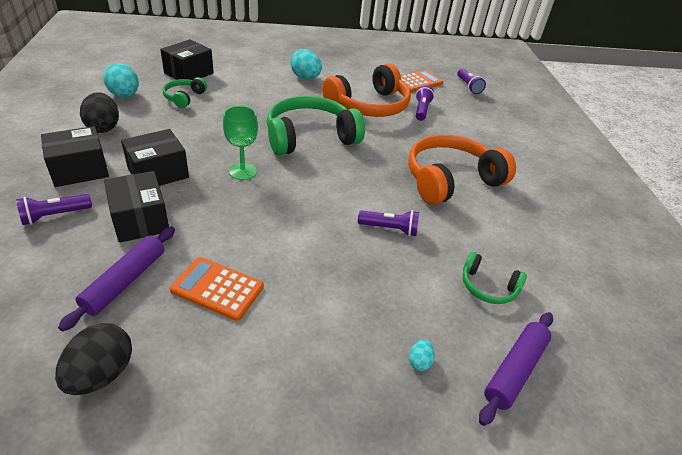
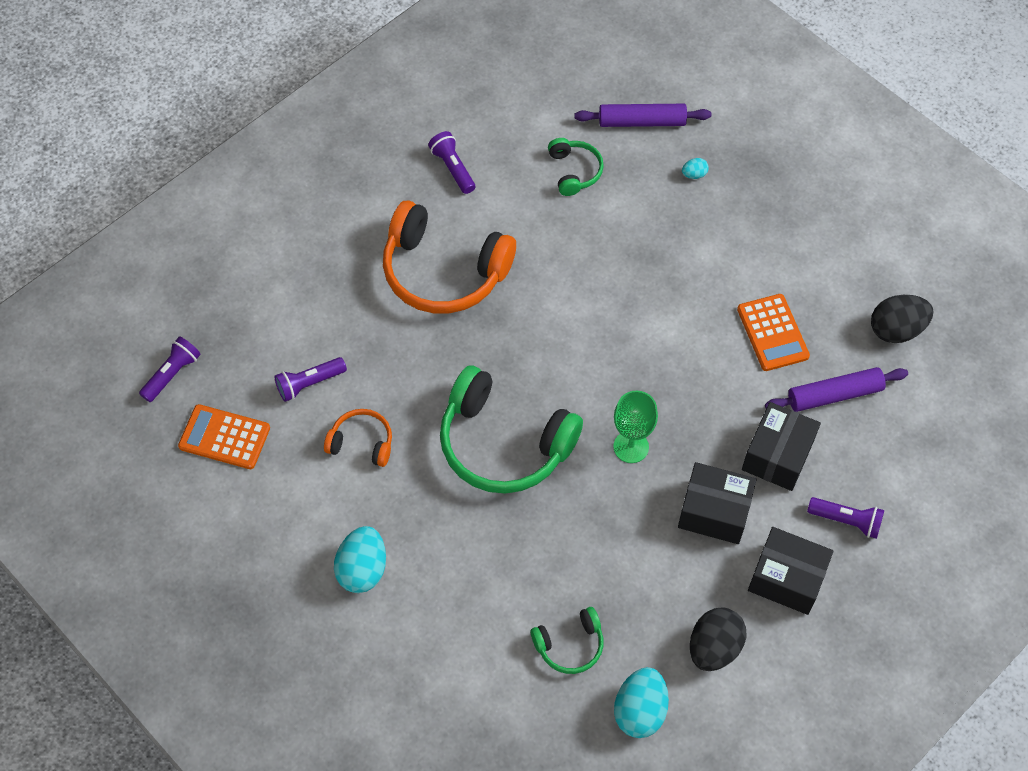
camera: 125 degrees left, 20 degrees up
black box [160,39,214,80] -> none
orange headphones [322,63,411,117] -> orange headphones [324,409,392,467], size x0.49
purple flashlight [358,210,419,236] -> purple flashlight moved to [428,131,475,194]

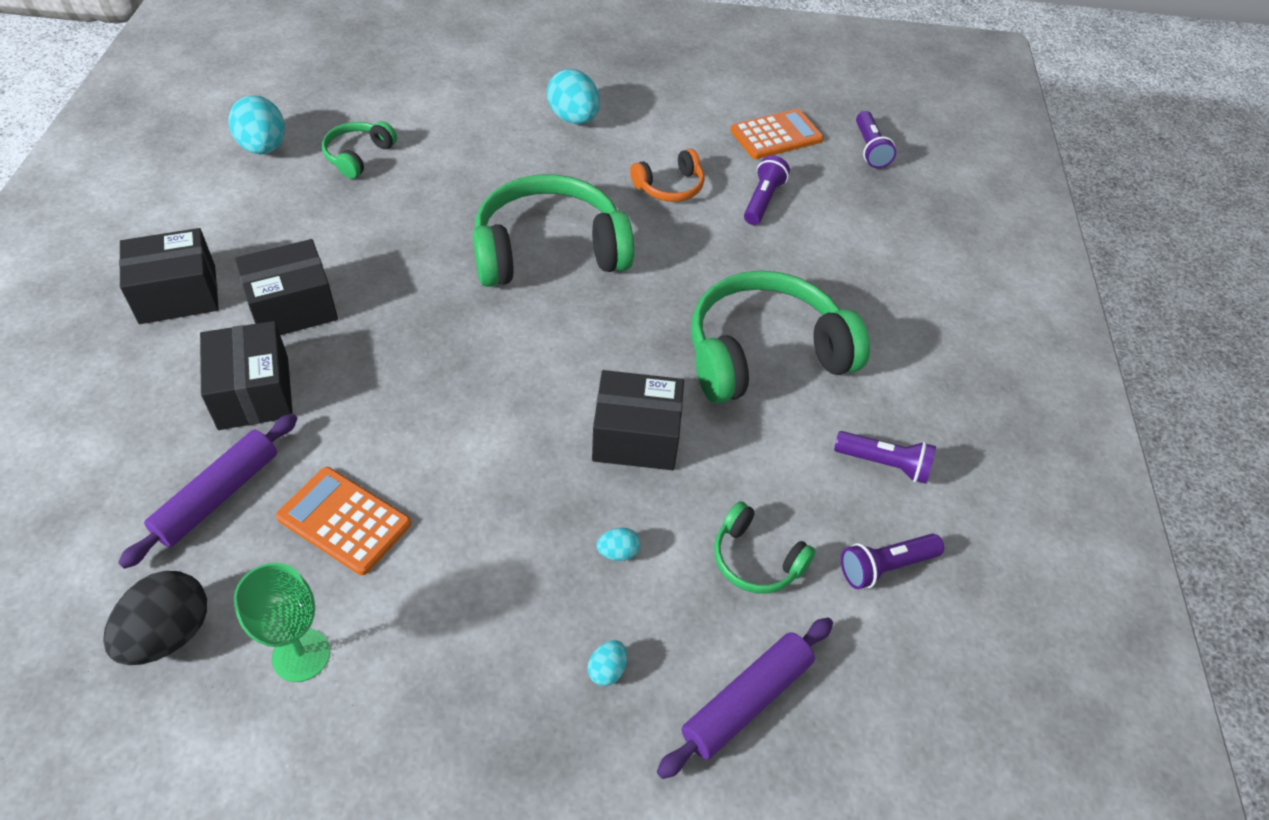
camera: 135 degrees right, 10 degrees down
orange headphones [383,201,516,313] -> green headphones [691,270,870,403]
green goblet [613,391,658,463] -> green goblet moved to [234,563,330,682]
black egg [690,607,746,671] -> none
purple flashlight [807,497,884,539] -> purple flashlight moved to [841,534,944,589]
none -> black box [592,370,684,470]
none -> turquoise egg [597,528,640,561]

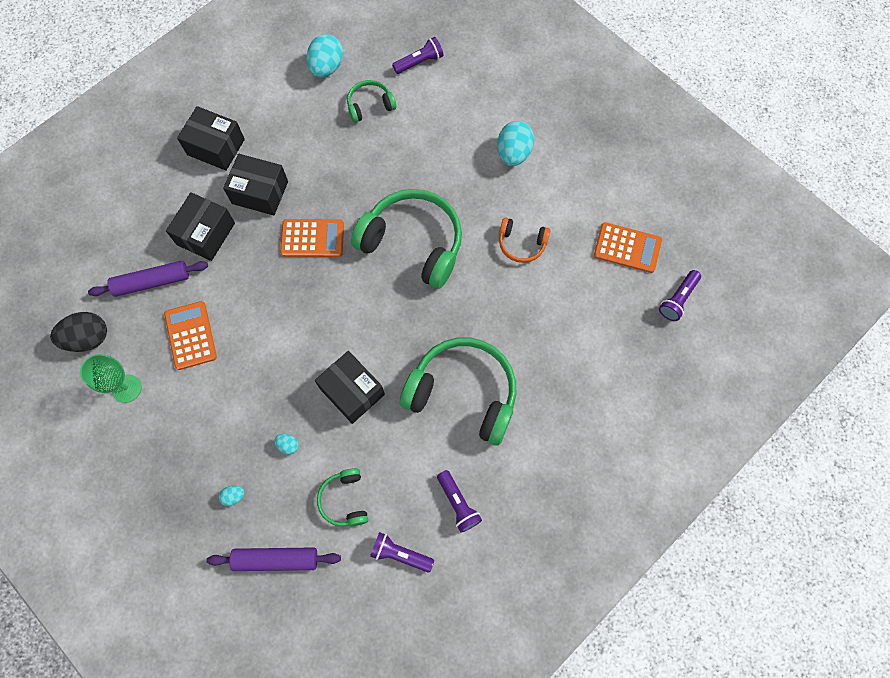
camera: 45 degrees right, 20 degrees up
purple flashlight [744,156,790,225] -> purple flashlight moved to [392,37,444,74]
none -> orange calculator [280,219,344,257]

